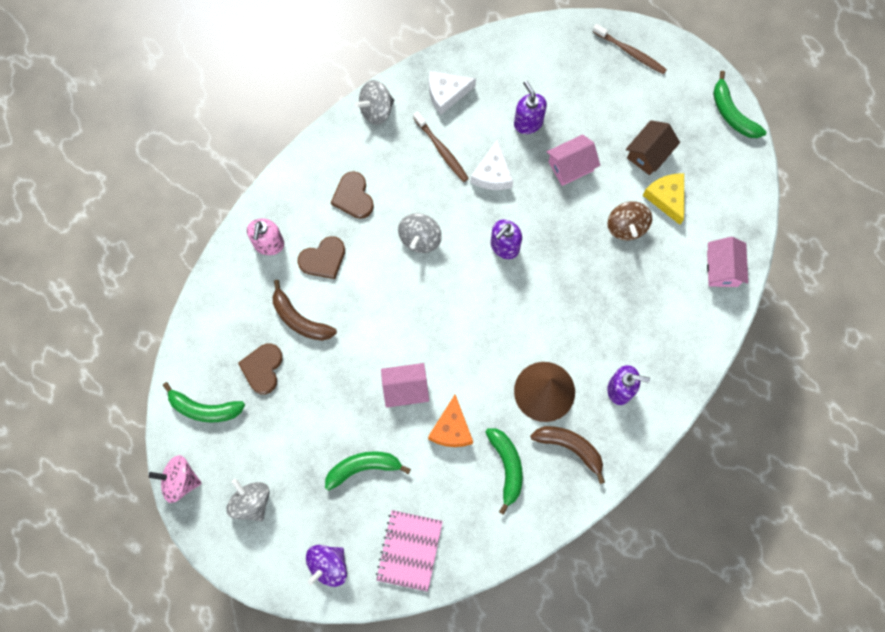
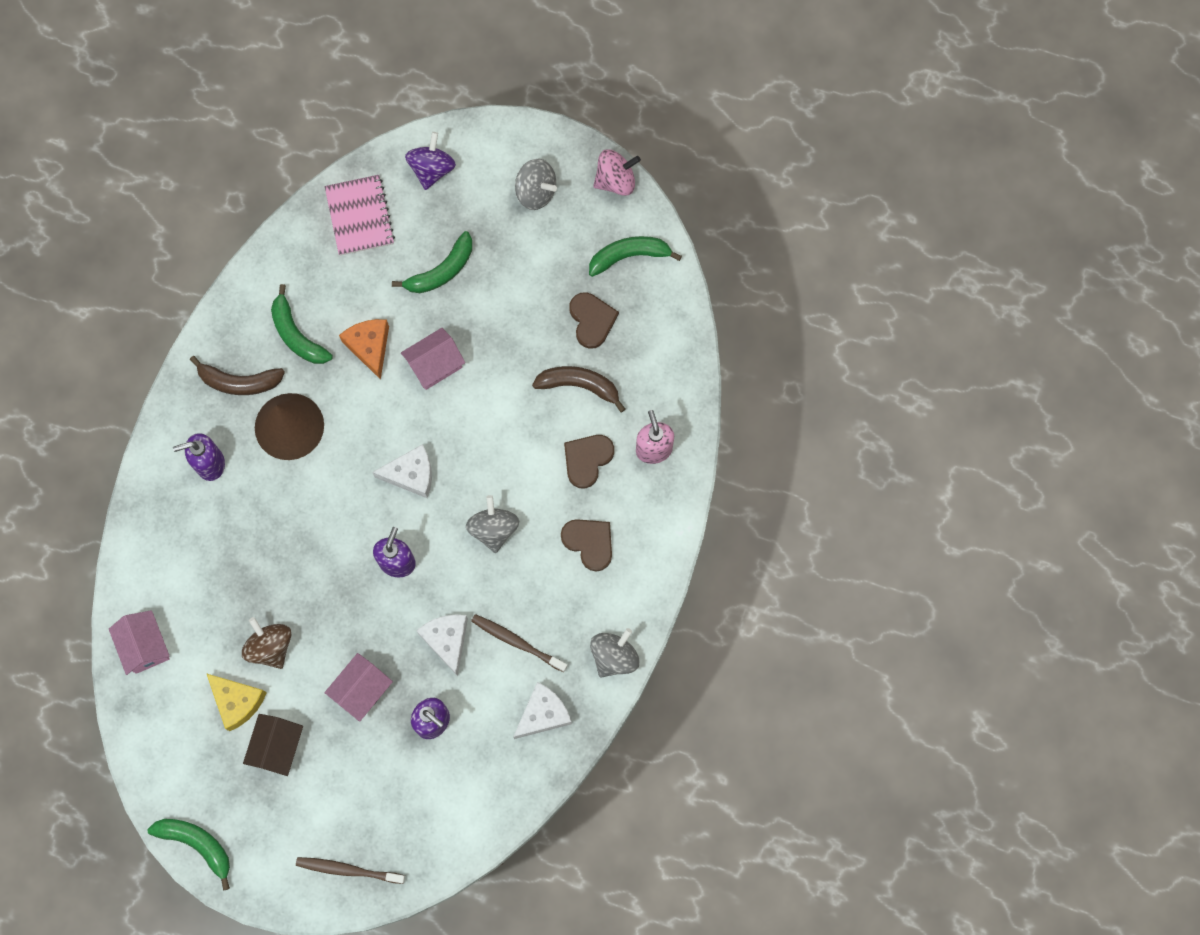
camera: 155 degrees right, 0 degrees up
none -> white cheese [372,444,432,498]

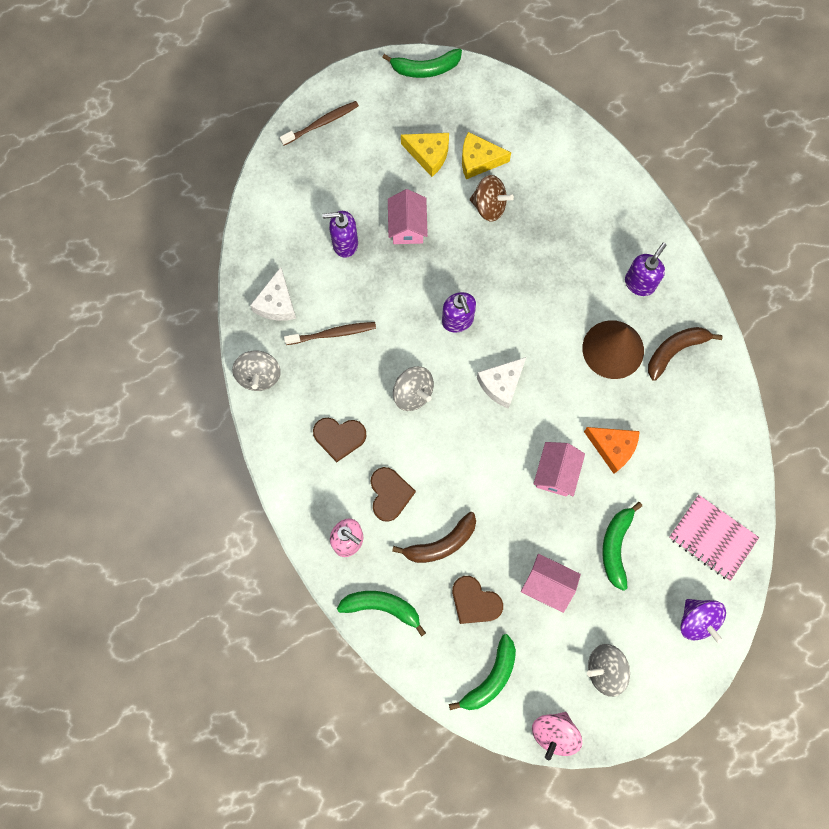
camera: 140 degrees right, 0 degrees up
pink house [109,610,170,675] -> pink house moved to [521,554,581,613]
brown house [243,714,303,776] -> yellow cheese [401,133,449,177]
green banana [271,284,333,364] -> green banana moved to [337,591,426,637]
white cheese [416,614,468,676] -> none

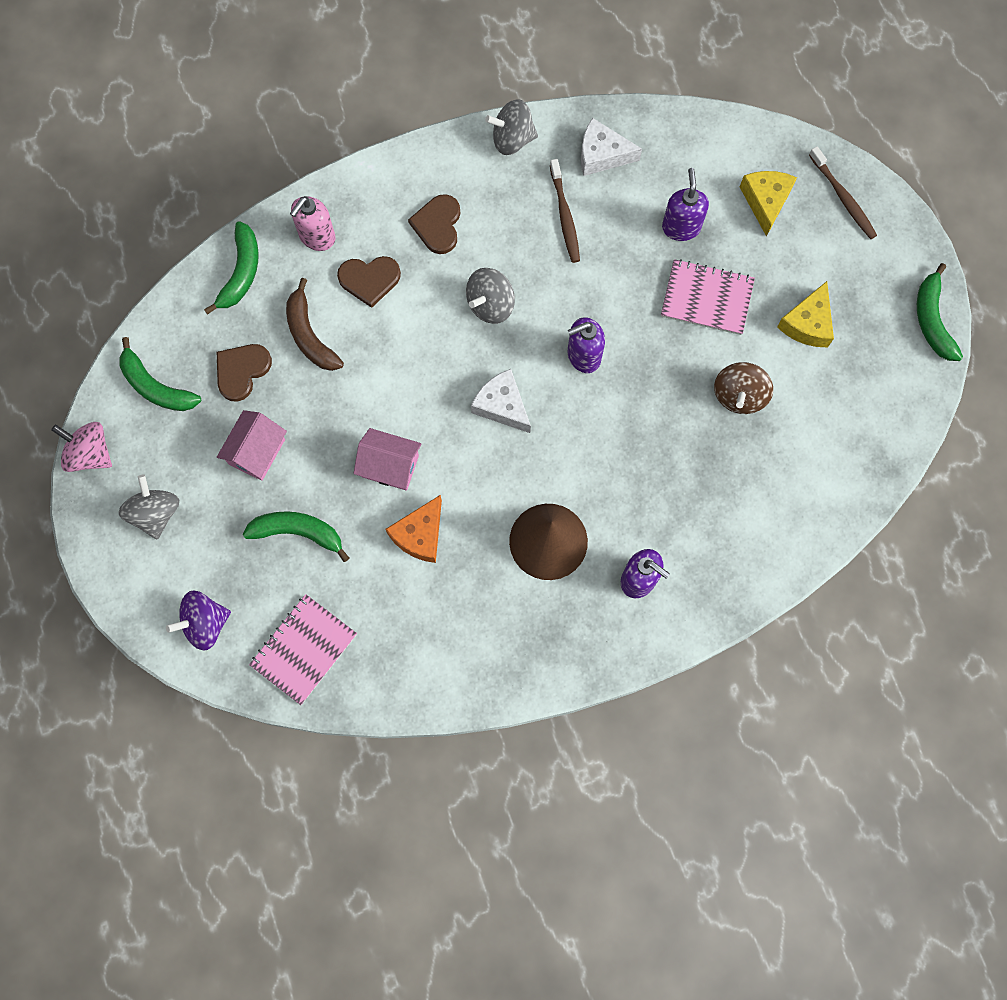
camera: 90 degrees right, 0 degrees up
pink house [388,189,428,244] -> pink notebook [661,259,755,335]
yellow cheese [462,132,511,179] -> yellow cheese moved to [740,171,797,237]
brown banana [648,327,723,381] -> none

